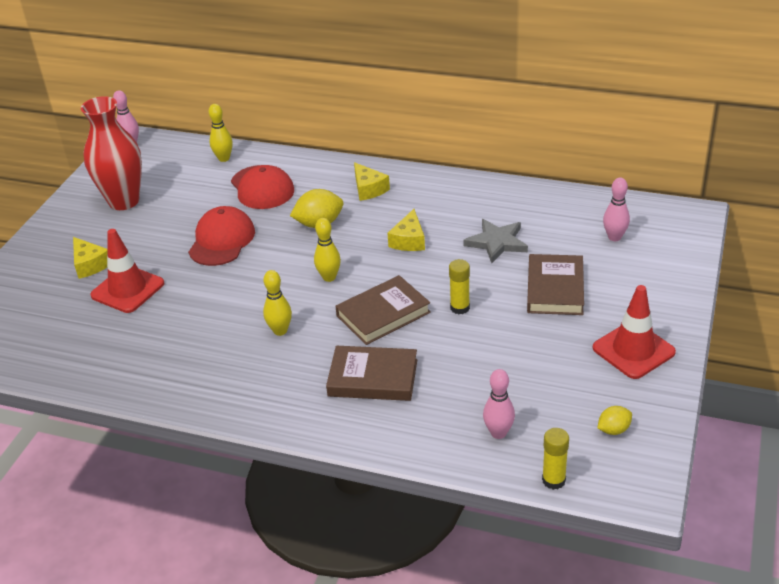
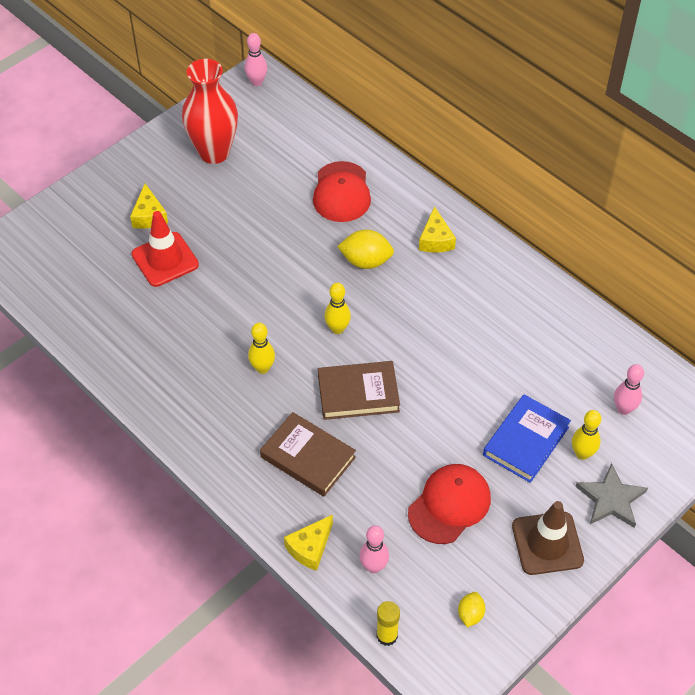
camera: 25 degrees right, 15 degrees up
red cap [188,206,255,266] -> red cap moved to [408,464,491,544]
yellow bowling pin [209,104,233,162] -> yellow bowling pin moved to [572,410,601,460]
yellow cheese [387,209,425,251] -> yellow cheese moved to [284,514,333,571]
yellow glue stick [449,259,470,314] -> none
grey star [463,219,528,263] -> grey star moved to [575,463,648,528]
brown book [527,254,584,315] -> blue book [483,394,571,483]
red traffic cone [593,285,676,379] -> brown traffic cone [512,501,584,575]
yellow lemon [597,406,632,435] -> yellow lemon turned 75 degrees counterclockwise [458,592,485,628]

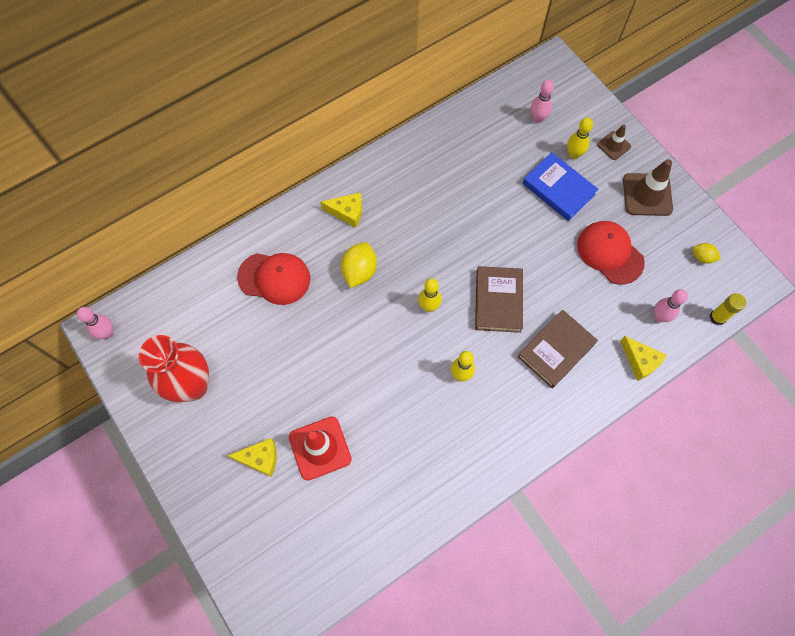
camera: 80 degrees left, 15 degrees up
grey star [575,463,648,528] -> brown traffic cone [597,125,631,160]

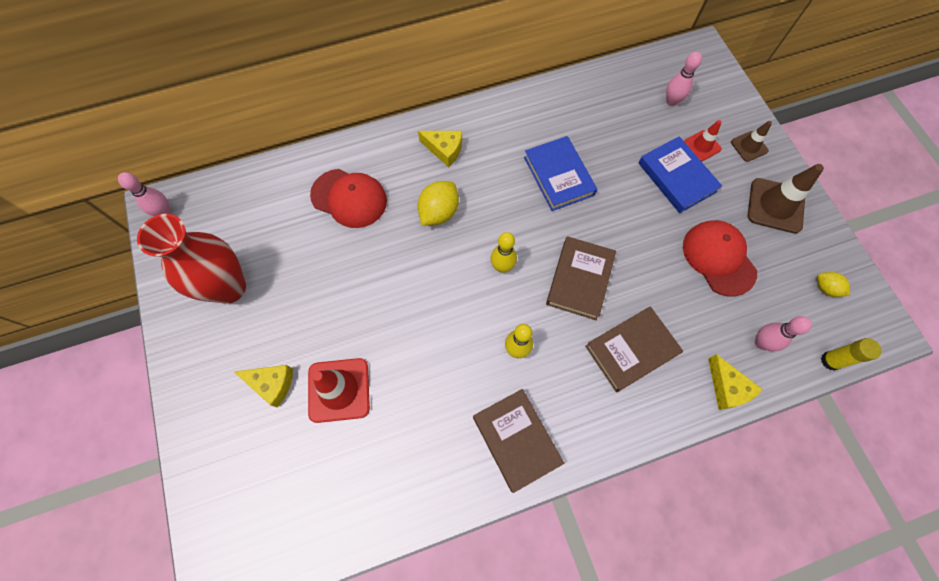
camera: 15 degrees right, 0 degrees up
yellow bowling pin [567,118,593,159] -> red traffic cone [684,120,722,161]
none -> brown book [473,389,564,493]
none -> blue book [524,136,597,211]

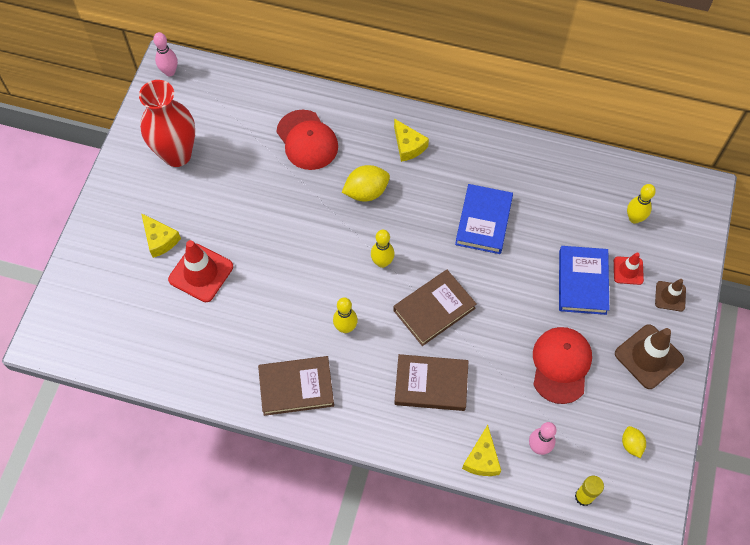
camera: 35 degrees right, 5 degrees down
brown book [473,389,564,493] -> brown book turned 75 degrees clockwise [258,356,334,416]
pink bowling pin [666,52,702,106] -> yellow bowling pin [627,184,656,224]

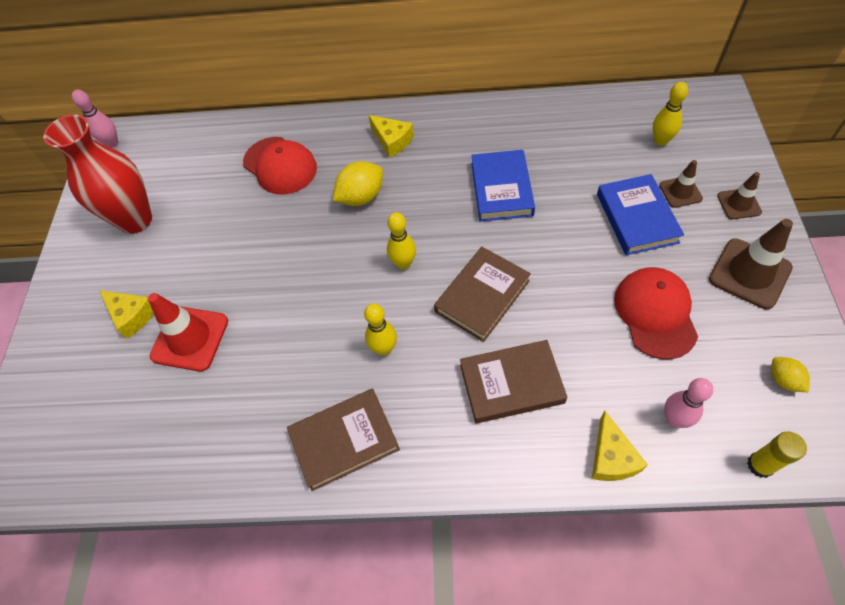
camera: 10 degrees left, 5 degrees down
red traffic cone [614,252,644,285] -> brown traffic cone [659,160,703,208]

